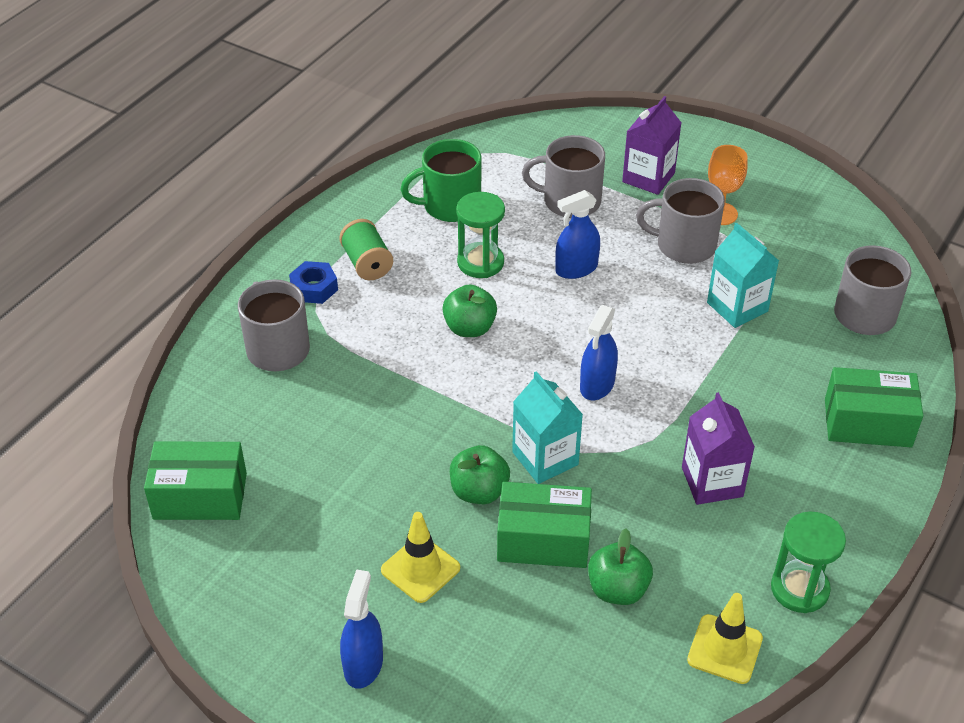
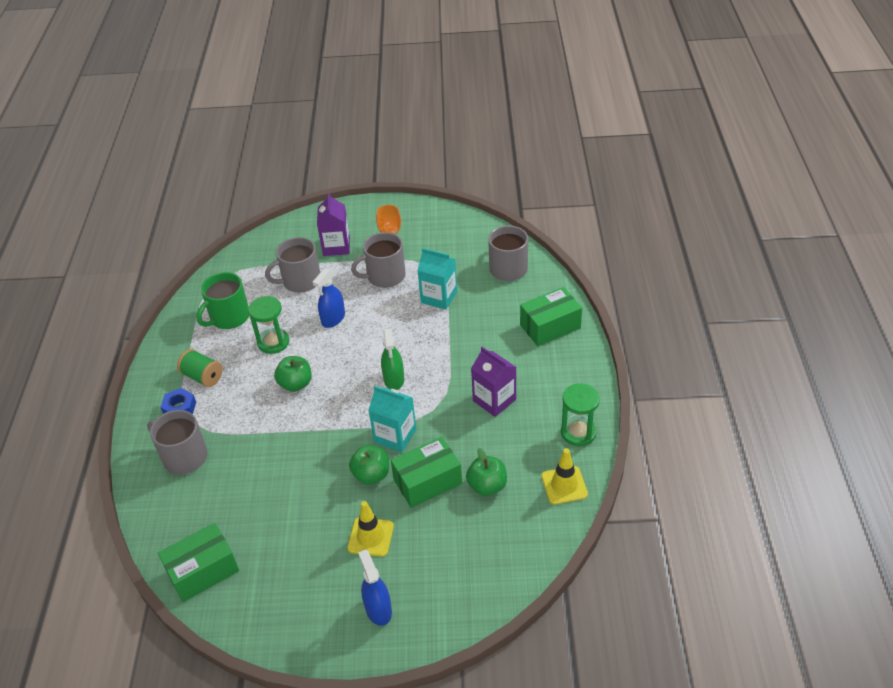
camera: 30 degrees left, 0 degrees up
blue spray bottle [580,305,618,400] -> green spray bottle [381,328,404,390]

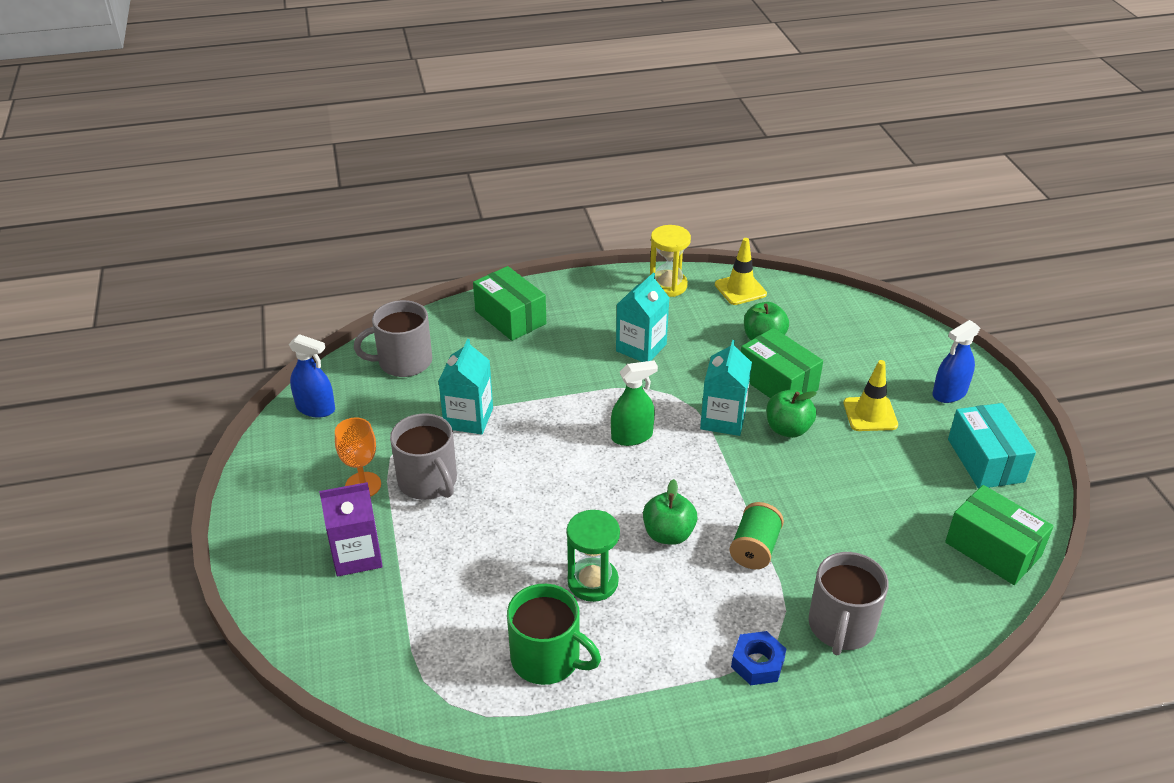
camera: 105 degrees left, 5 degrees down
green spool [177,349,223,387] -> green spool moved to [730,502,784,569]
grey mug [265,237,320,293] -> none
blue spray bottle [313,268,345,328] -> blue spray bottle moved to [289,334,335,418]
purple carton [471,347,516,417] -> turquoise carton [616,273,669,362]
green hourglass [561,384,600,446] -> yellow hourglass [650,225,691,297]
none -> turquoise box [948,403,1036,489]

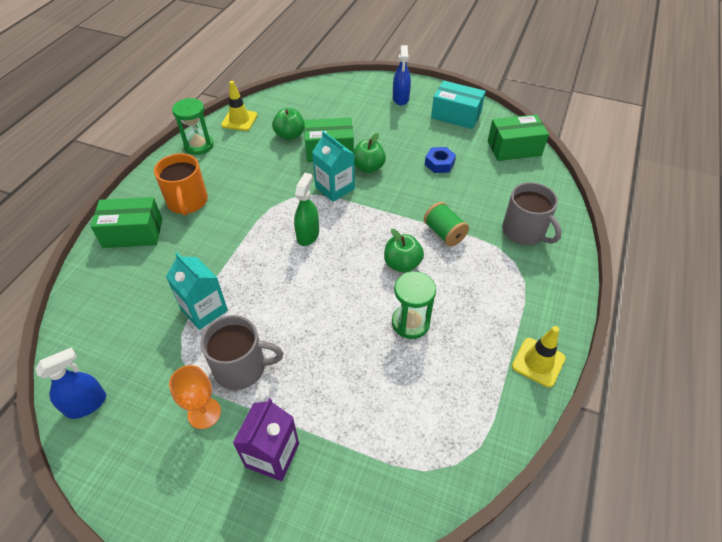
camera: 55 degrees left, 10 degrees up
grey mug [354,300,432,377] -> none
green mug [507,584,601,685] -> none
turquoise carton [616,273,669,362] -> none
yellow hourglass [650,225,691,297] -> green hourglass [172,98,213,155]
blue nut [731,631,786,685] -> blue nut moved to [425,147,456,173]
yellow traffic cone [843,360,898,431] -> yellow traffic cone moved to [512,326,565,388]
none -> orange mug [154,153,208,216]

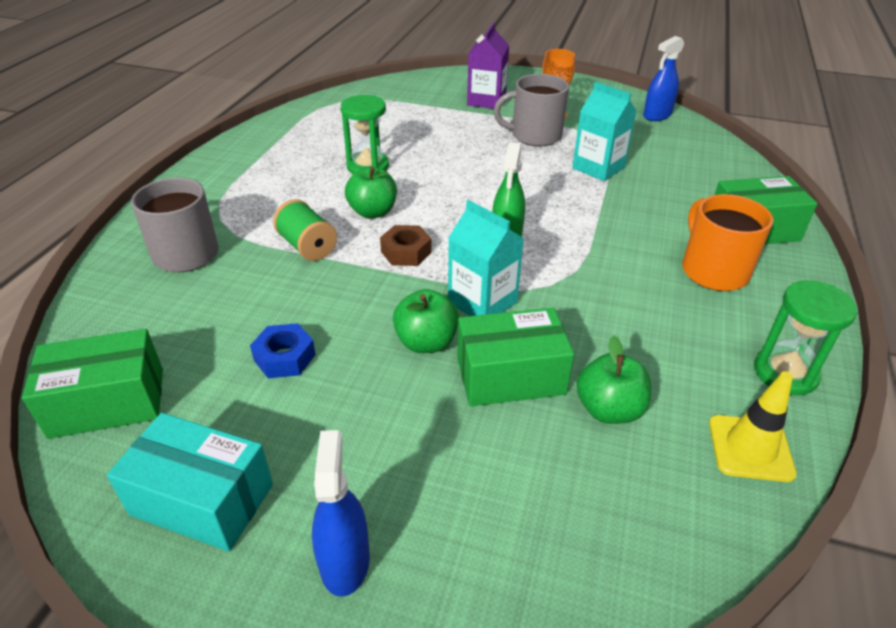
camera: 175 degrees right, 10 degrees down
yellow traffic cone [512,326,565,388] -> none
none -> brown nut [380,225,432,266]

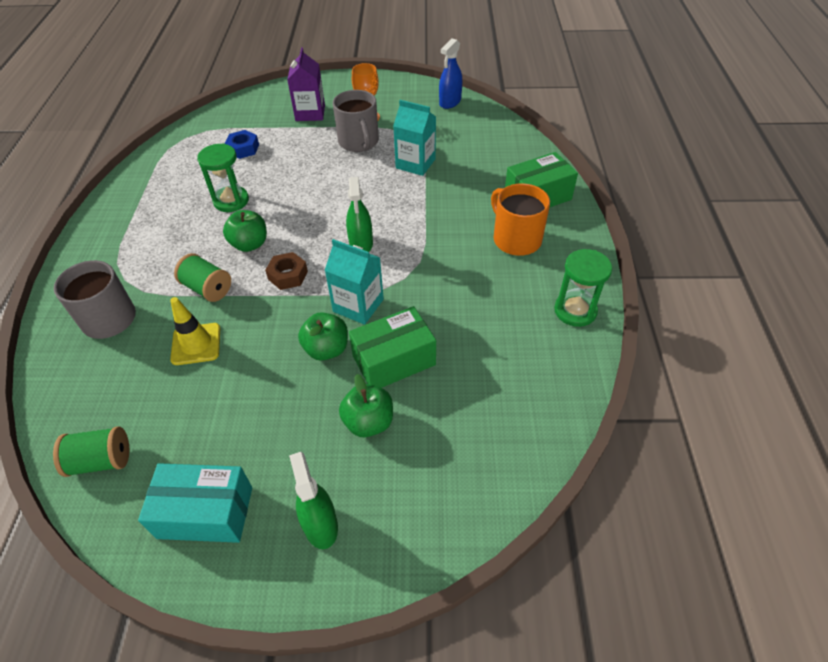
camera: 15 degrees left, 10 degrees up
green box [22,329,163,439] -> green spool [53,427,129,477]
blue nut [250,323,316,378] -> blue nut moved to [225,130,259,159]
blue spray bottle [312,430,370,597] -> green spray bottle [289,452,338,549]
grey mug [493,74,569,147] -> grey mug turned 90 degrees counterclockwise [333,90,379,152]
green apple [577,336,651,424] -> green apple moved to [339,374,393,437]
yellow traffic cone [709,371,797,482] -> yellow traffic cone moved to [170,297,220,365]

